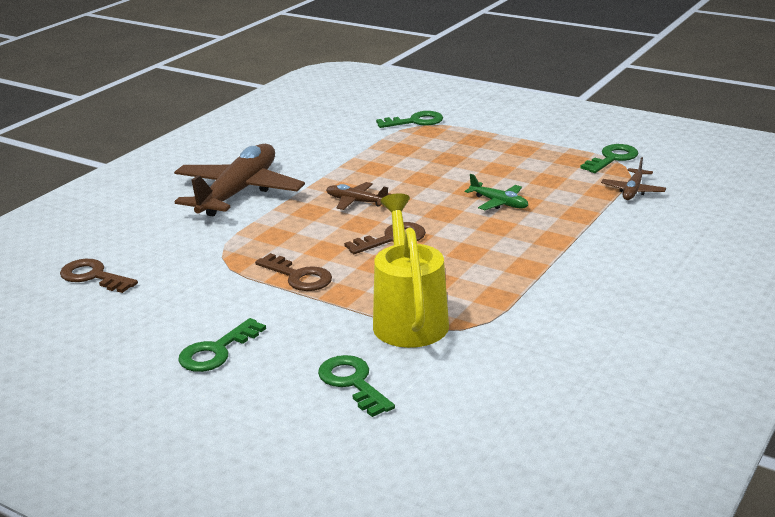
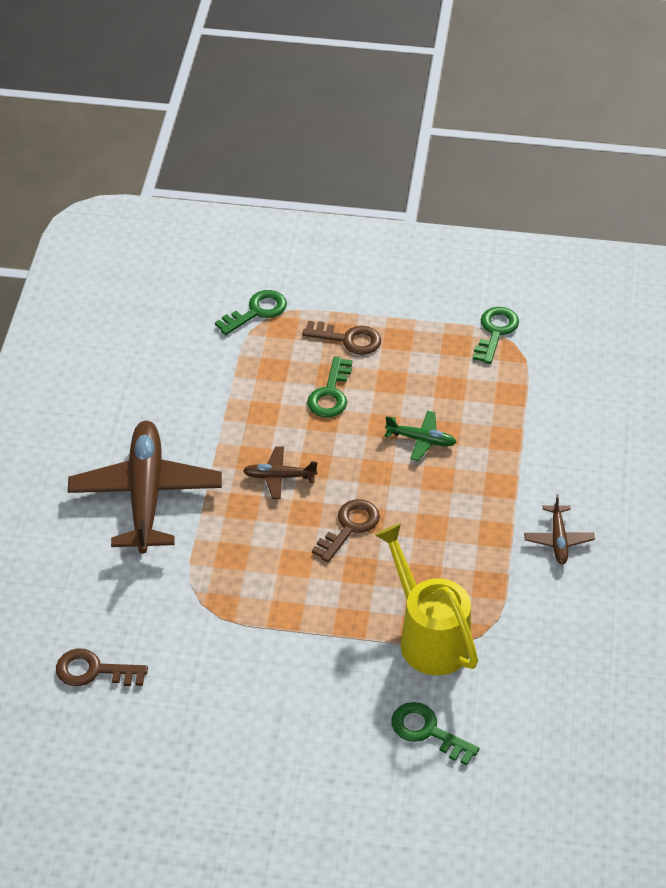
camera: 25 degrees left, 20 degrees up
green key [178,318,266,372] -> green key moved to [307,357,353,417]
brown key [255,253,332,291] -> brown key moved to [302,321,381,355]
brown plane [601,157,666,200] -> brown plane moved to [524,494,595,565]

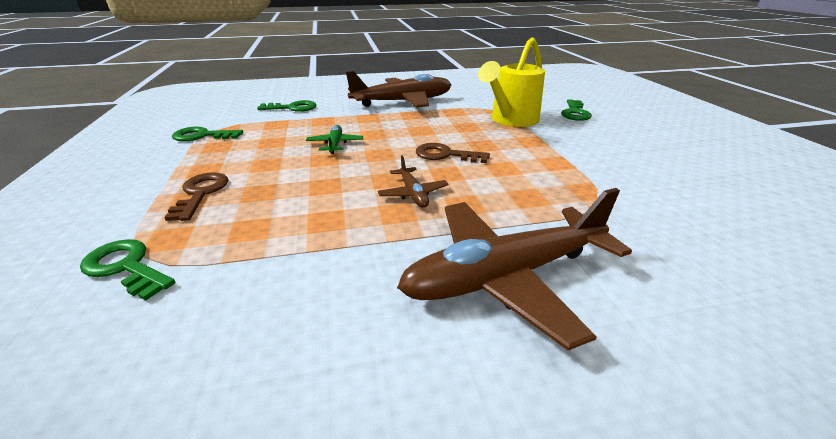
camera: 110 degrees left, 15 degrees down
brown key [56,648,148,686] -> none
green key [307,357,353,417] -> green key moved to [257,100,316,112]
brown plane [524,494,595,565] -> brown plane [346,71,451,108], size x2.24

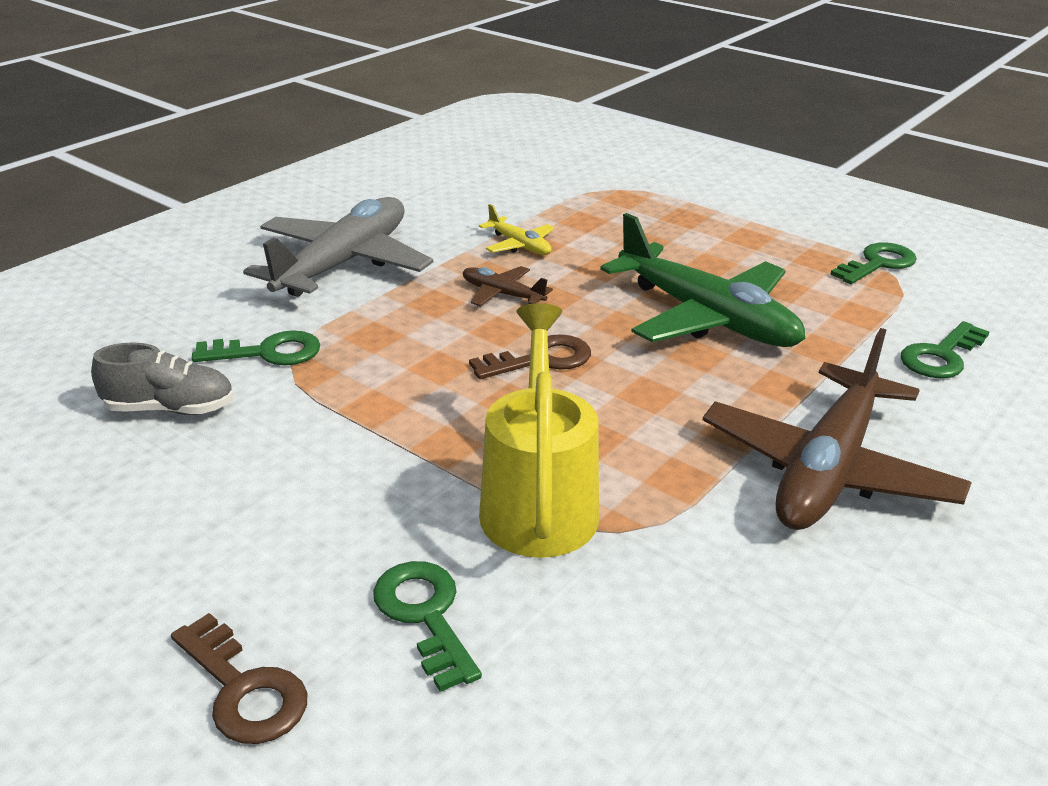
camera: 140 degrees right, 0 degrees up
green key [80,239,175,301] -> green key moved to [192,330,320,365]
brown key [164,173,228,221] -> brown key moved to [171,613,307,744]
green plane [306,125,363,154] -> green plane [600,213,805,347], size x2.24
brown plane [397,188,632,350] -> grey plane [243,197,433,297]
none -> grey shoe [91,342,234,415]
none -> yellow plane [479,204,555,255]

